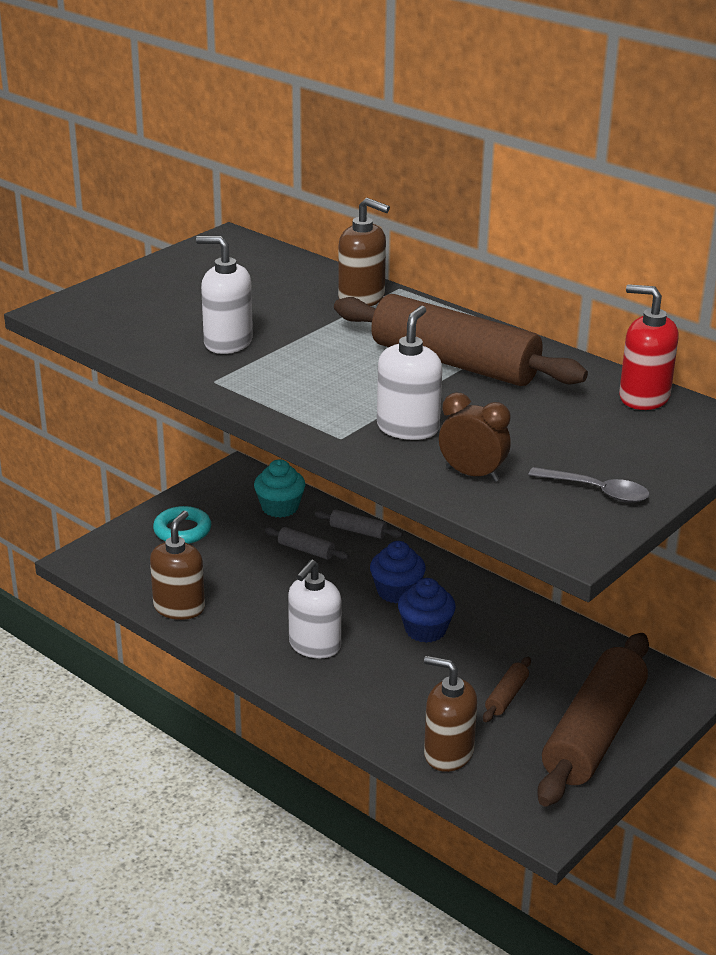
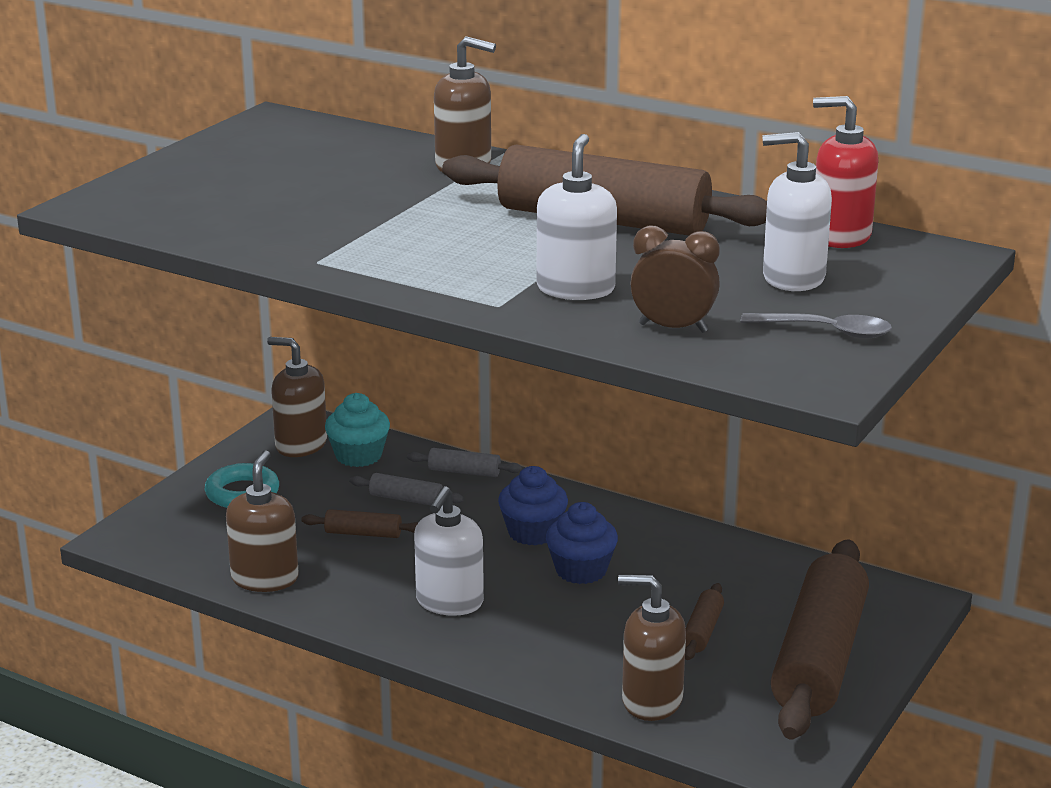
camera: 10 degrees left, 5 degrees down
white soap dispenser [196,236,253,354] -> white soap dispenser moved to [763,132,832,291]
none -> brown soap dispenser [267,337,327,457]
none -> brown rolling pin [301,509,418,538]

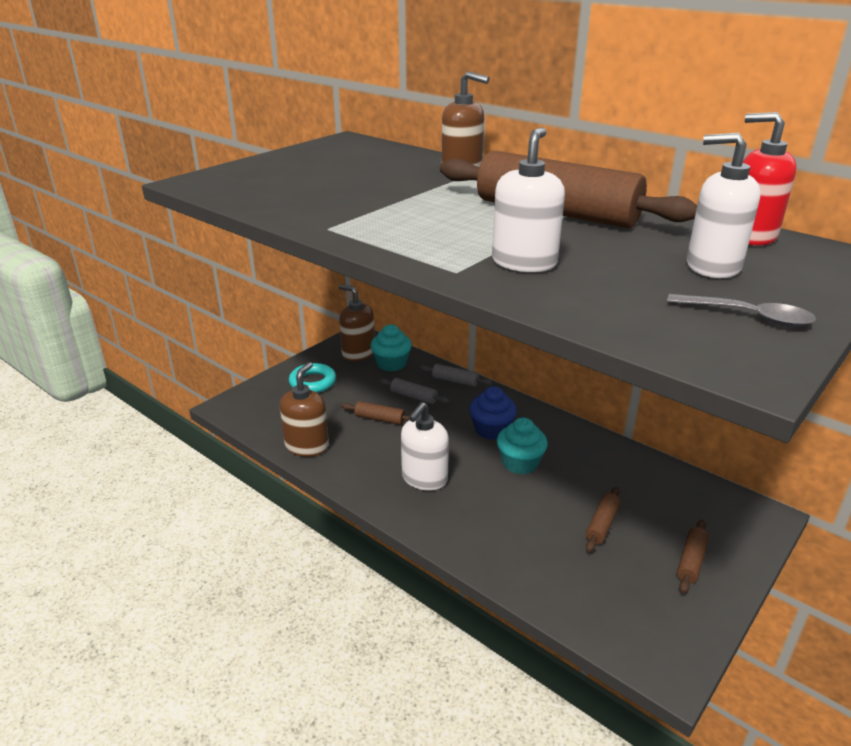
camera: 10 degrees right, 5 degrees up
blue cupcake [546,502,618,584] -> turquoise cupcake [497,418,548,474]
brown soap dispenser [618,575,686,721] -> none
brown clock [630,226,720,333] -> none
brown rolling pin [771,539,869,739] -> brown rolling pin [677,520,709,593], size x0.40

